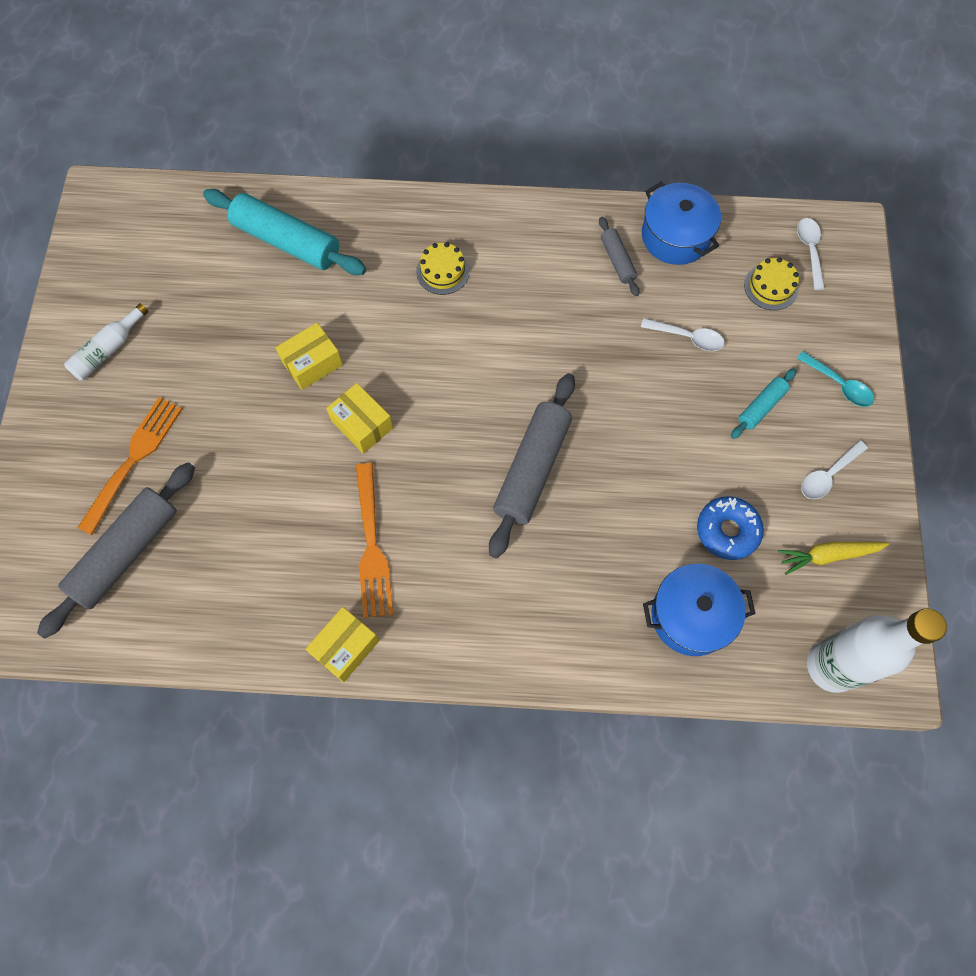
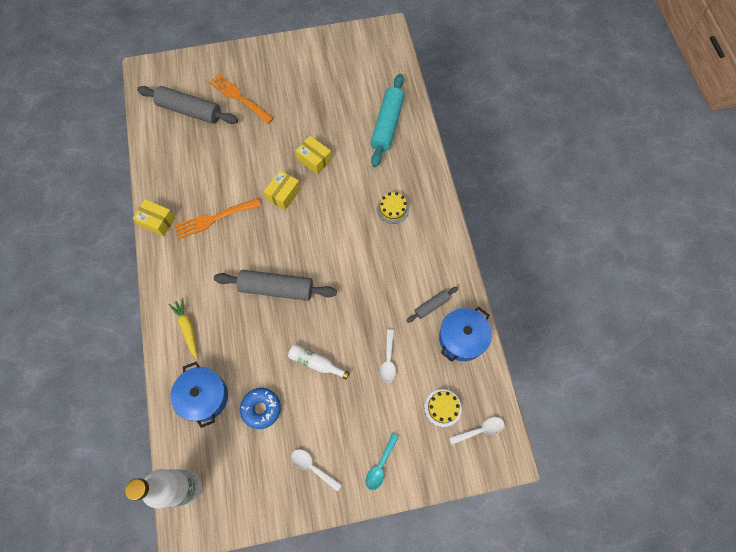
camera: 75 degrees right, 0 degrees up
white bottle [64,303,148,380] -> white bottle moved to [288,344,349,379]
orange fork [77,397,183,535] -> orange fork turned 150 degrees counterclockwise [209,74,274,124]
turquoise rolling pin [731,368,797,439] -> none
yellow carrot [778,542,889,575] -> yellow carrot moved to [169,298,198,359]

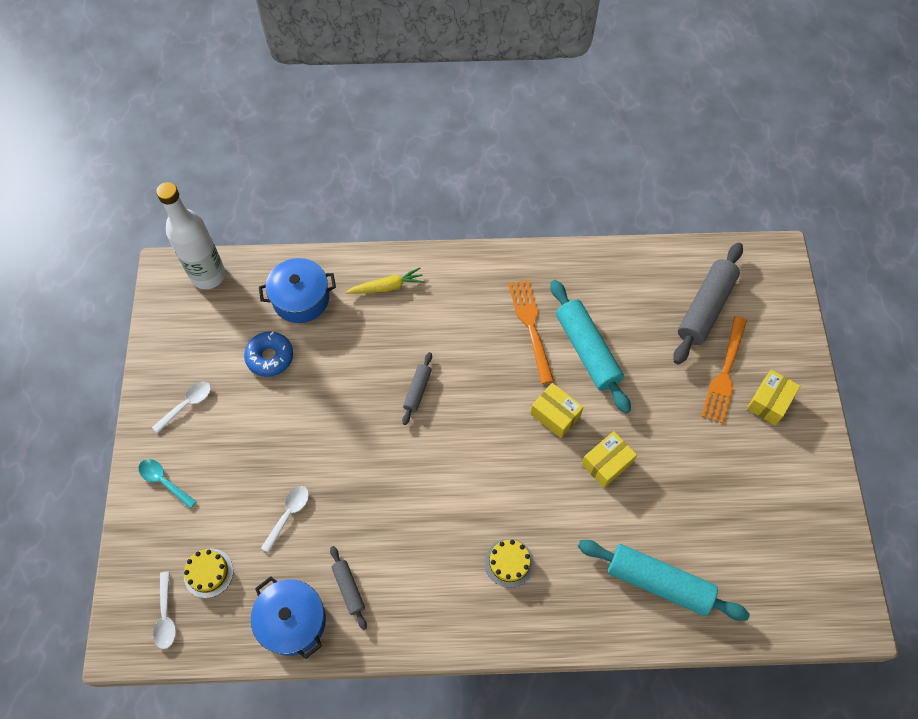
camera: 100 degrees right, 5 degrees down
yellow box [133,199,175,236] -> yellow box moved to [747,370,800,425]
orange fork [209,74,274,124] -> orange fork turned 150 degrees clockwise [702,316,747,424]
grey rolling pin [214,270,337,301] -> grey rolling pin [402,352,432,425], size x0.51
white bottle [288,344,349,379] -> none
white spoon [380,329,396,383] -> white spoon turned 105 degrees clockwise [261,486,309,553]
none -> turquoise rolling pin [550,280,631,414]

